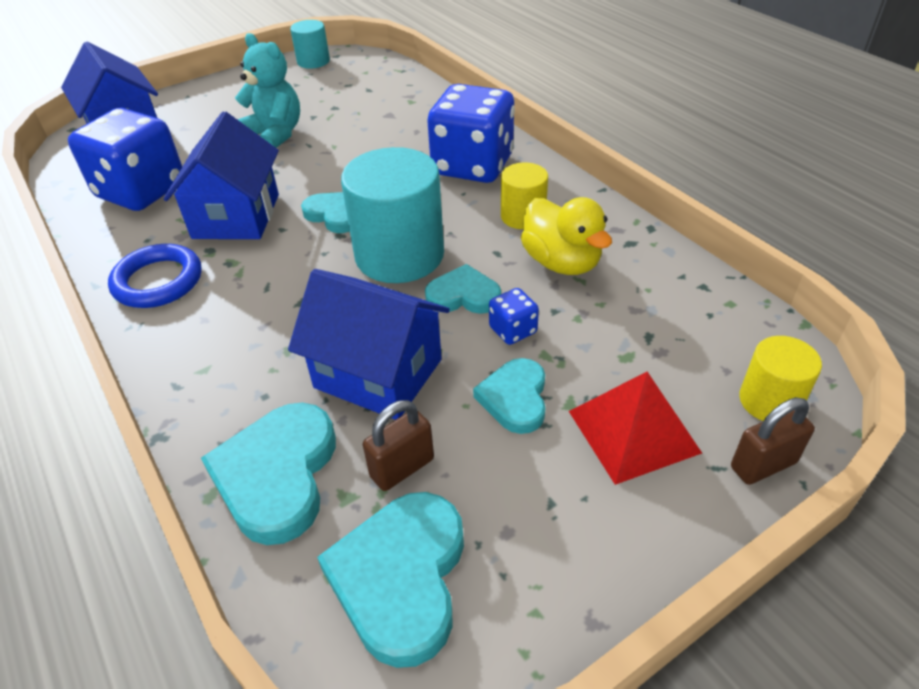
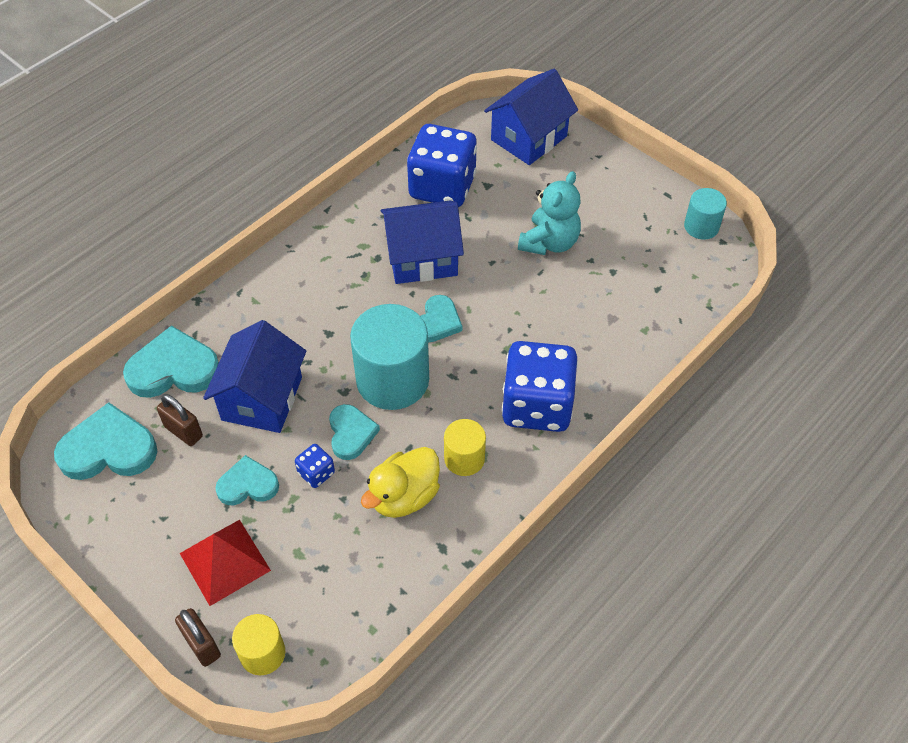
camera: 75 degrees right, 10 degrees up
blue ring [108,244,202,308] -> none

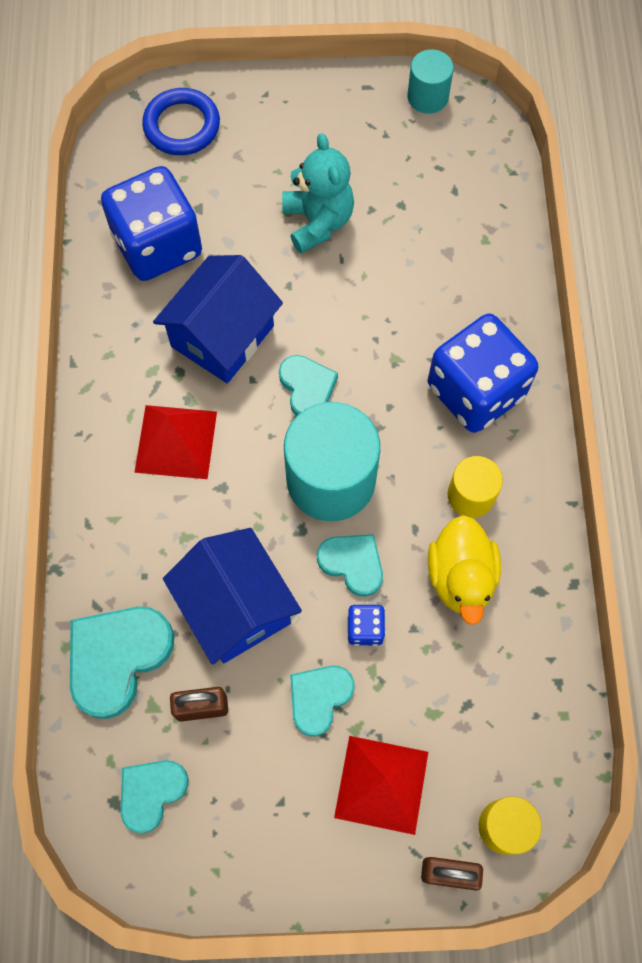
camera: 45 degrees left, 15 degrees up
turquoise heart [54,402,157,480] -> turquoise heart [121,760,189,833], size x0.62
blue house [484,69,578,165] -> blue ring [142,88,220,155]
none -> red pyramid [134,405,217,479]

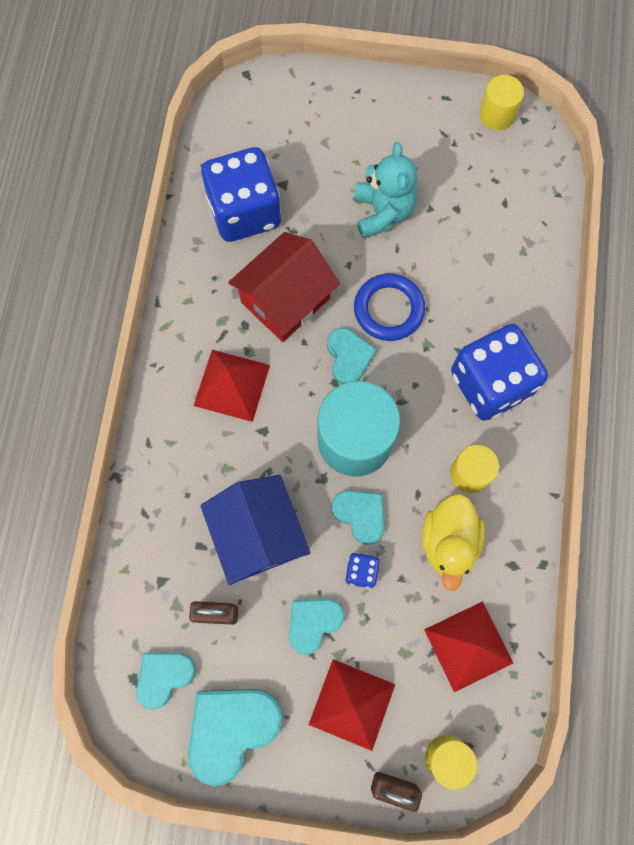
camera: 10 degrees right, 5 degrees up
turquoise heart [70,606,175,719] -> turquoise heart moved to [188,689,283,786]
blue ring [142,88,220,155] -> blue ring moved to [354,273,425,341]
blue house [153,255,283,383] -> red house [228,232,340,342]
turquoise cylinder [408,49,454,114] -> yellow cylinder [479,75,524,130]
none -> red pyramid [424,601,513,692]

